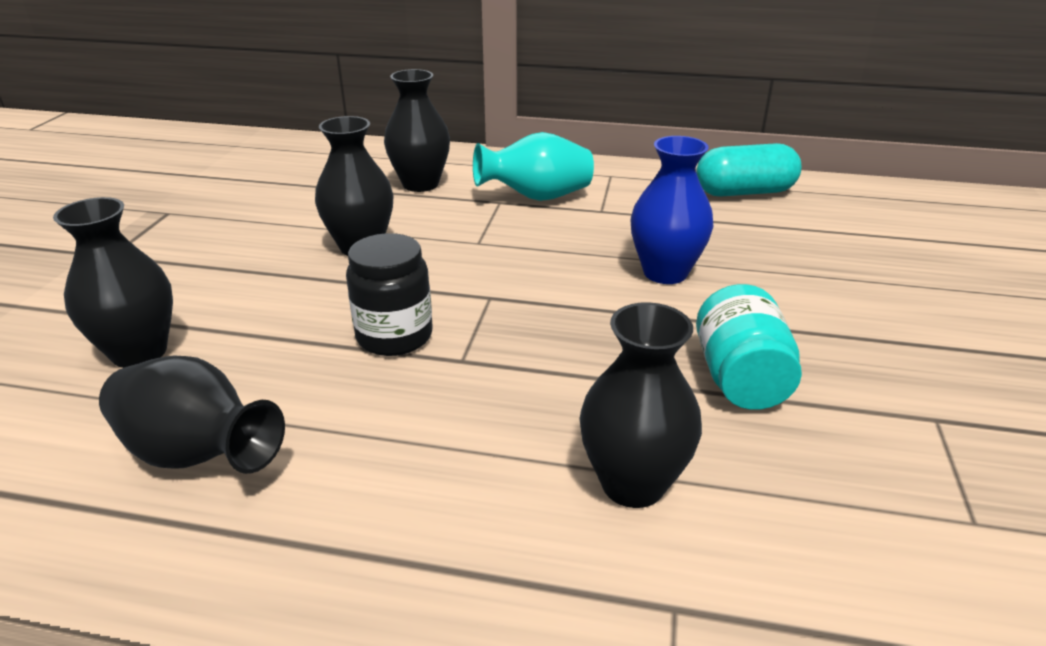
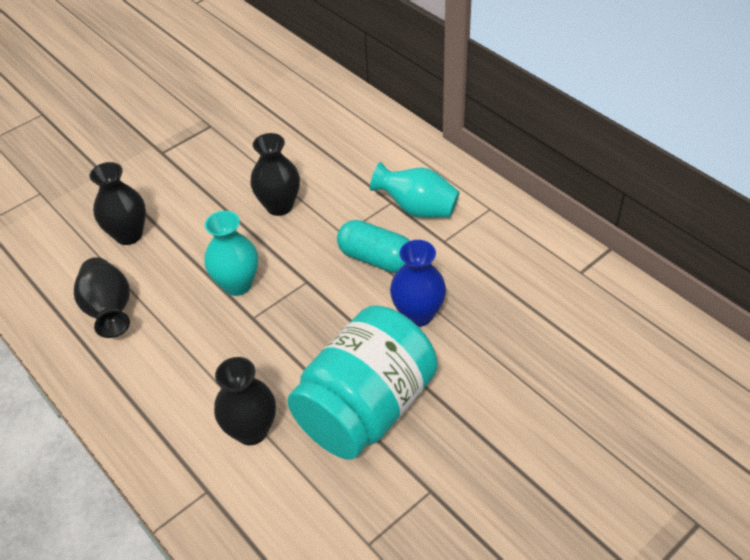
camera: 40 degrees right, 15 degrees up
black jar [346,233,433,356] -> turquoise vase [204,211,258,296]
black vase [384,69,450,192] -> none
turquoise capsule [696,143,801,197] -> turquoise capsule moved to [337,220,410,273]
turquoise jar [696,284,802,410] -> turquoise jar [287,306,438,459], size x1.92

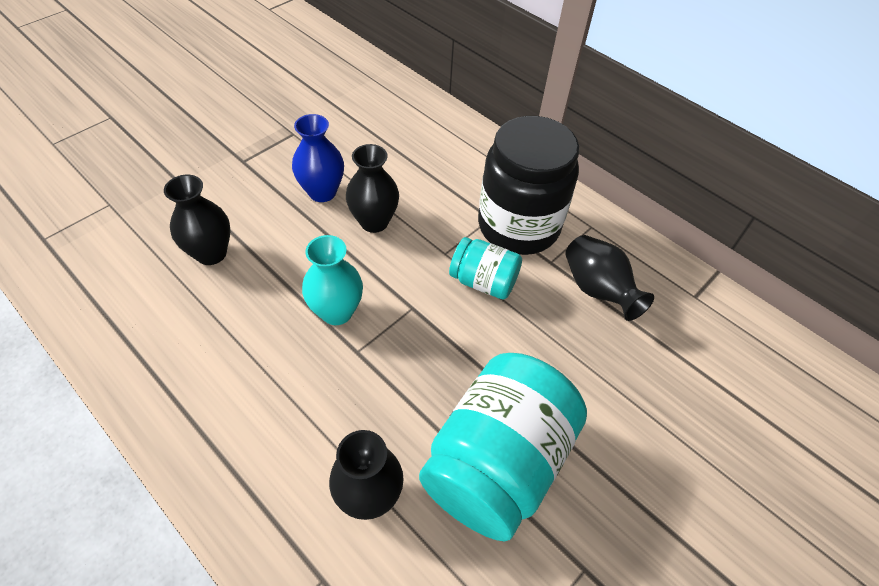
camera: 10 degrees left, 5 degrees up
black vase [74,257,130,338] -> black vase moved to [565,235,654,321]
turquoise capsule [337,220,410,273] -> turquoise jar [449,237,522,299]
turquoise vase [370,162,459,218] -> black jar [478,116,580,255]
blue vase [390,240,446,327] -> blue vase moved to [292,114,344,202]

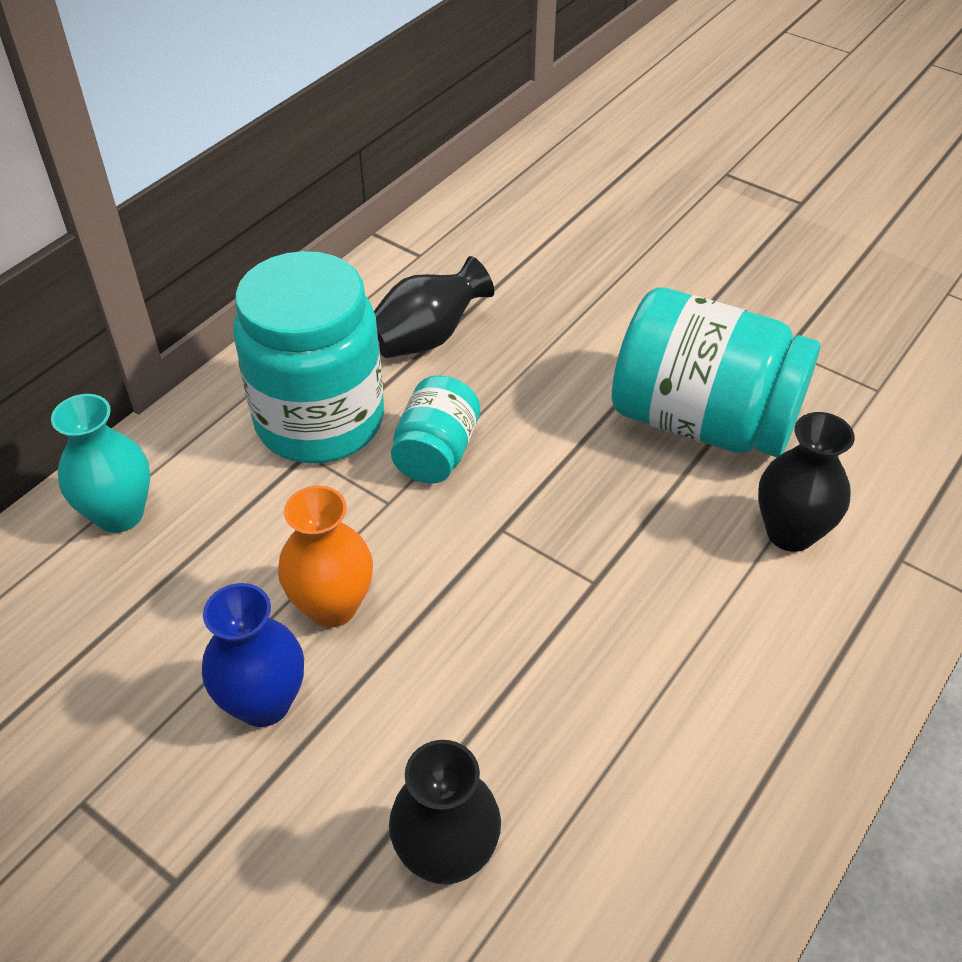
camera: 95 degrees left, 5 degrees down
turquoise vase [302,235,363,325] -> turquoise vase moved to [51,394,150,533]
black vase [346,144,399,233] -> orange vase [278,485,373,627]
black jar [478,116,580,255] -> turquoise jar [233,251,384,463]

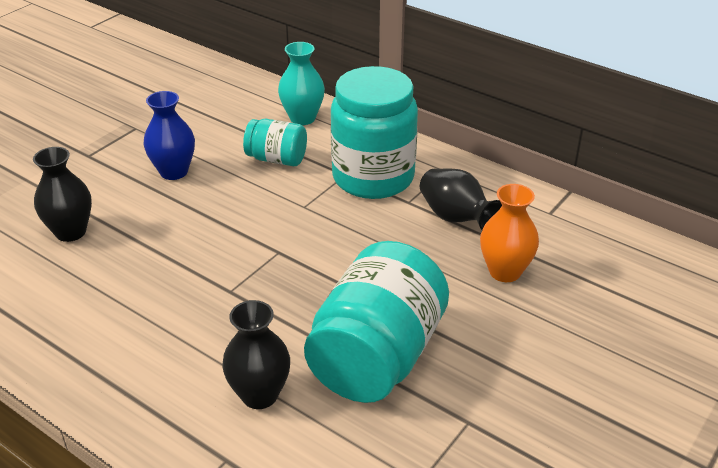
camera: 90 degrees right, 10 degrees down
orange vase [278,485,373,627] -> orange vase moved to [480,184,539,282]
turquoise jar [391,375,480,484] -> turquoise jar moved to [243,119,307,166]

